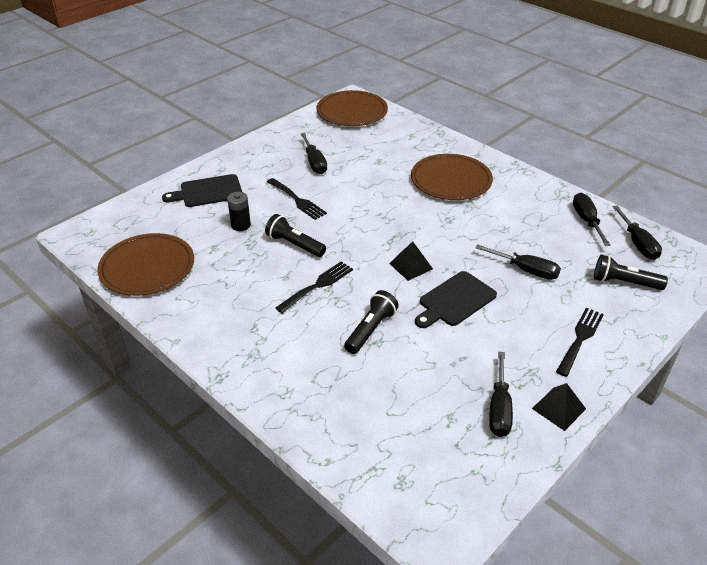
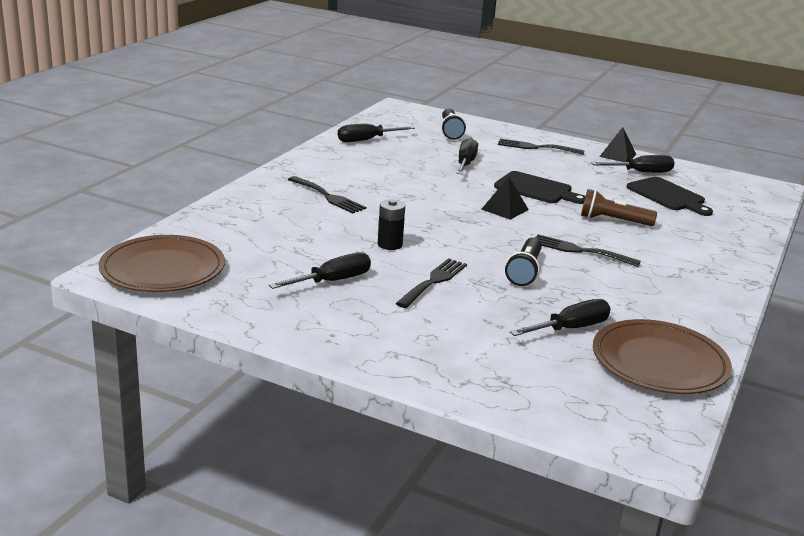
camera: 110 degrees left, 15 degrees down
black cutting board [162,174,242,207] -> black cutting board moved to [626,177,713,216]
black battery [227,192,251,231] -> black battery moved to [378,199,405,250]
black flashlight [344,290,399,354] -> brown flashlight [581,189,657,226]
brown plate [411,154,493,200] -> black fork [288,176,366,213]
black screwdriver [612,206,662,260] -> black screwdriver moved to [510,299,611,336]

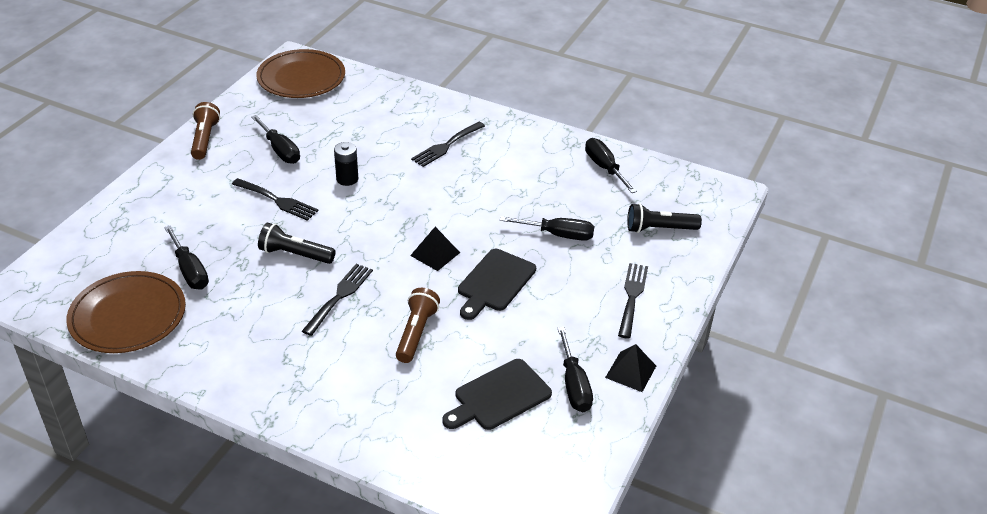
camera: 90 degrees right, 15 degrees up
none -> brown flashlight [191,102,220,160]

